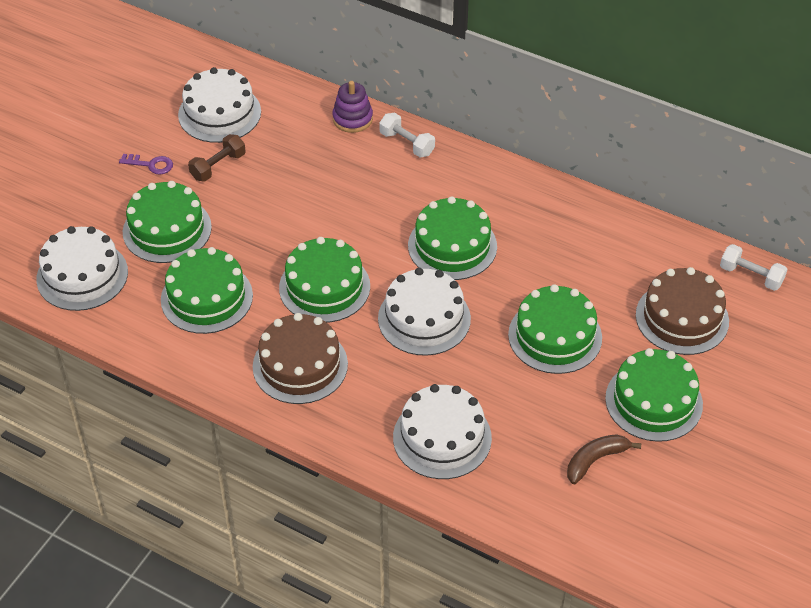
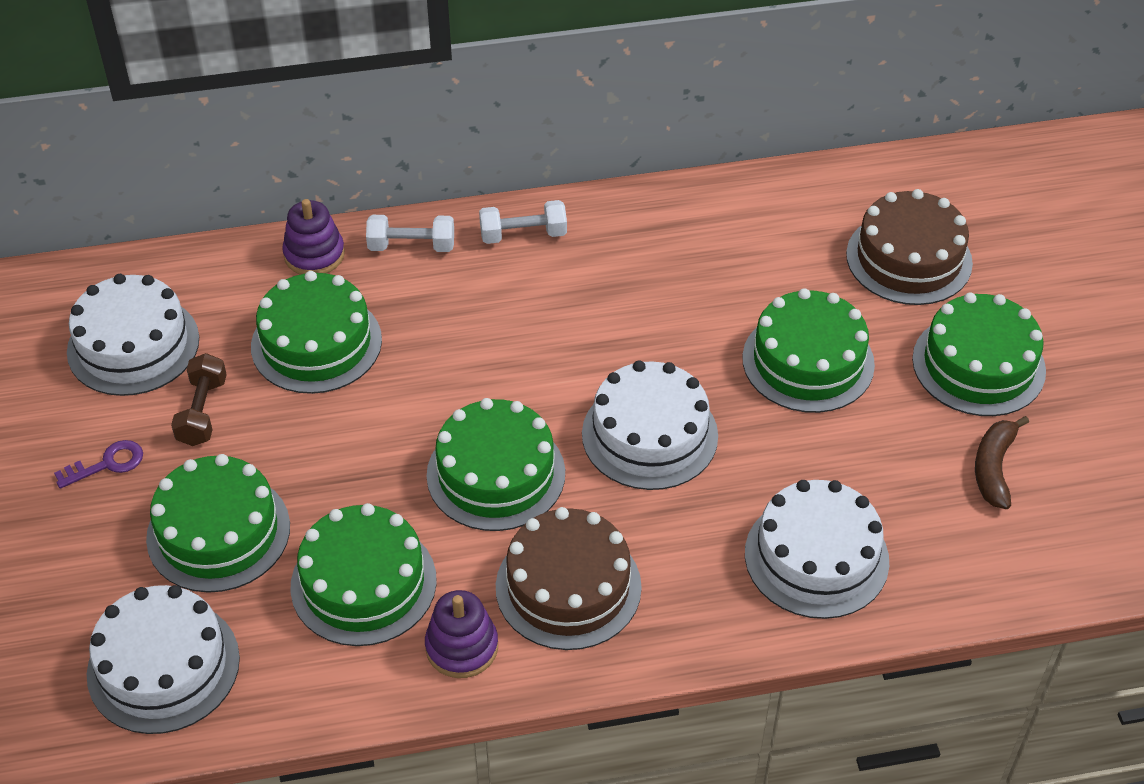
camera: 40 degrees left, 0 degrees up
green cake [408,196,497,280] -> green cake moved to [251,271,382,394]
white dumbbell [720,244,787,291] -> white dumbbell moved to [479,200,567,244]
none -> purple stacking toy [425,590,498,678]

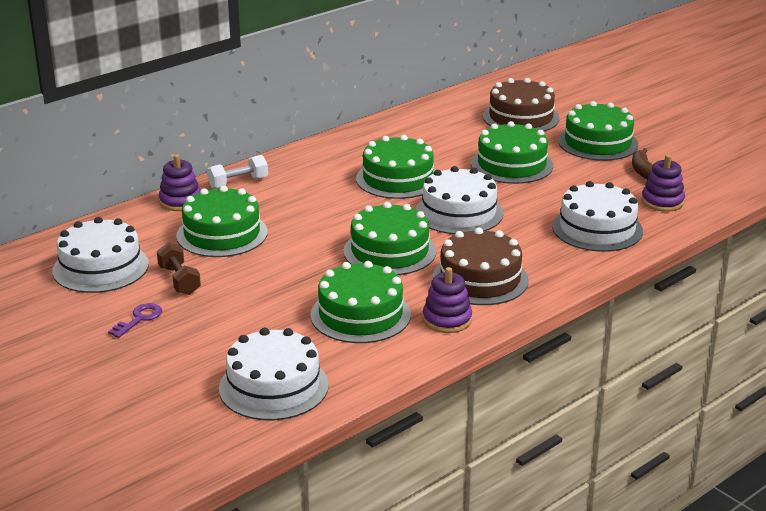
camera: 30 degrees left, 20 degrees down
green cake [146,454,290,593] -> green cake moved to [356,135,435,199]
white dumbbell [479,200,567,244] -> none
none -> purple stacking toy [641,155,685,212]

